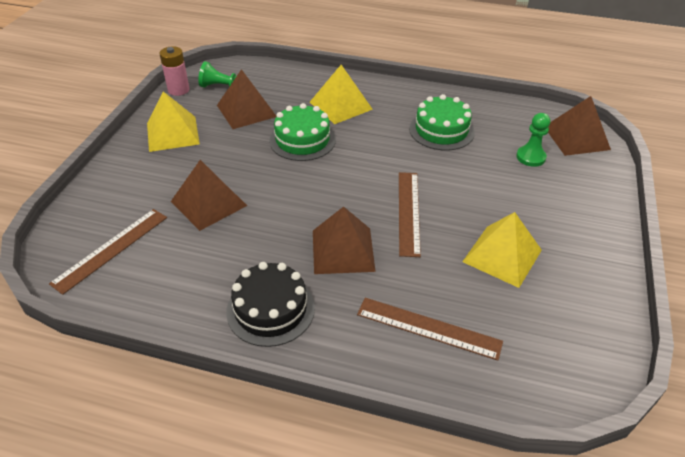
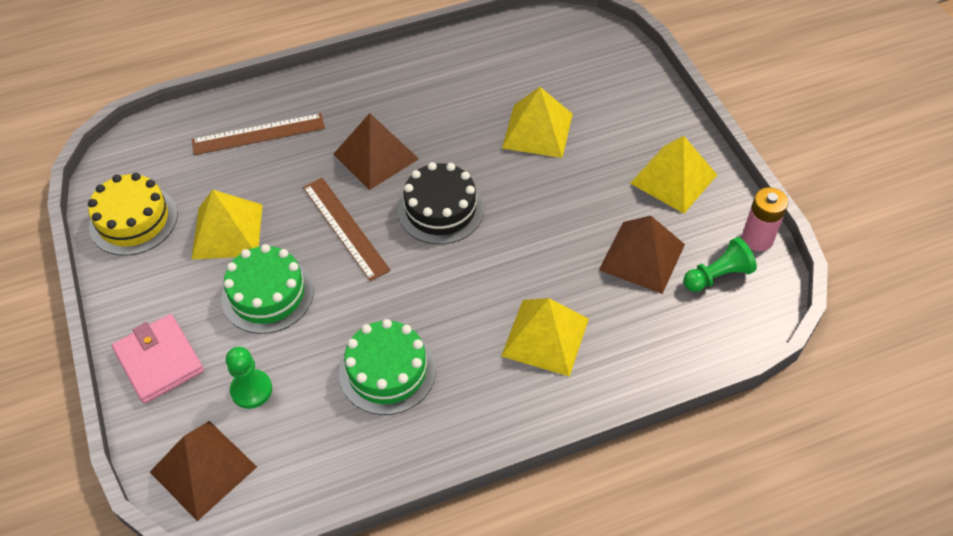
camera: 145 degrees right, 10 degrees up
brown ruler [49,209,167,295] -> none
brown pyramid [171,160,247,231] -> yellow pyramid [502,87,573,158]
black cake [226,262,315,347] -> black cake moved to [397,162,484,244]
green cake [269,103,336,161] -> green cake moved to [221,244,314,334]
none -> yellow cake [88,173,177,256]
none -> pink wallet [112,314,204,404]

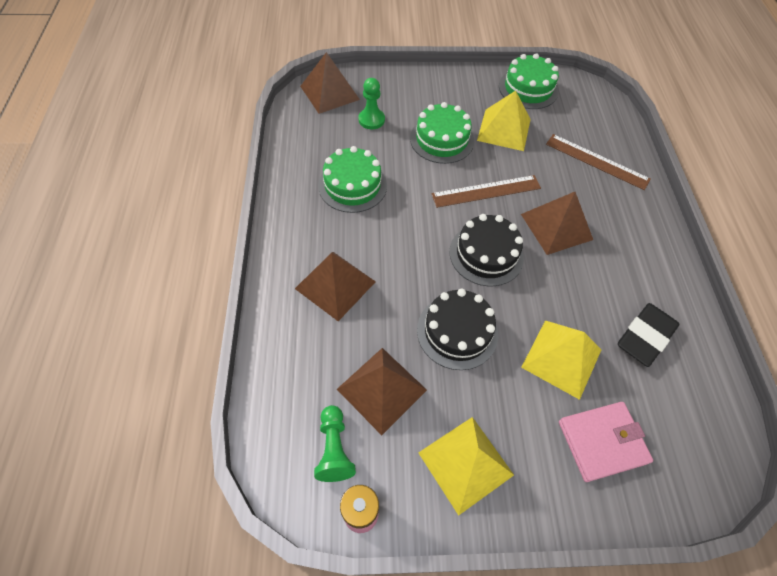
camera: 105 degrees right, 5 degrees up
yellow cake [88,173,177,256] -> green cake [499,53,559,109]
pink wallet [112,314,204,404] -> pink wallet moved to [559,402,653,482]
brown ruler [192,113,325,155] -> brown ruler turned 60 degrees counterclockwise [546,134,651,190]
yellow pyramid [501,298,589,377] -> brown pyramid [295,252,376,321]
none -> black cake [417,289,498,370]
none -> black eraser [618,303,679,367]

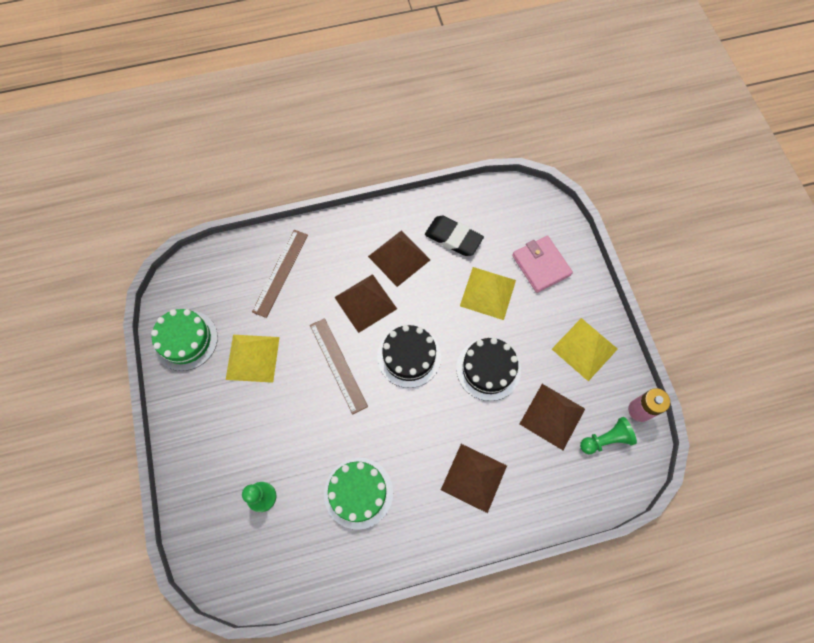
camera: 100 degrees left, 10 degrees up
brown pyramid [300,52,360,114] -> brown pyramid moved to [368,230,430,287]
green cake [410,102,474,164] -> none

